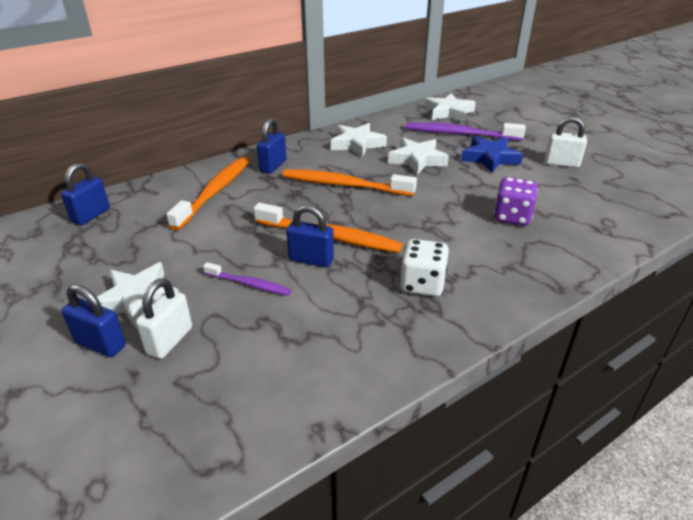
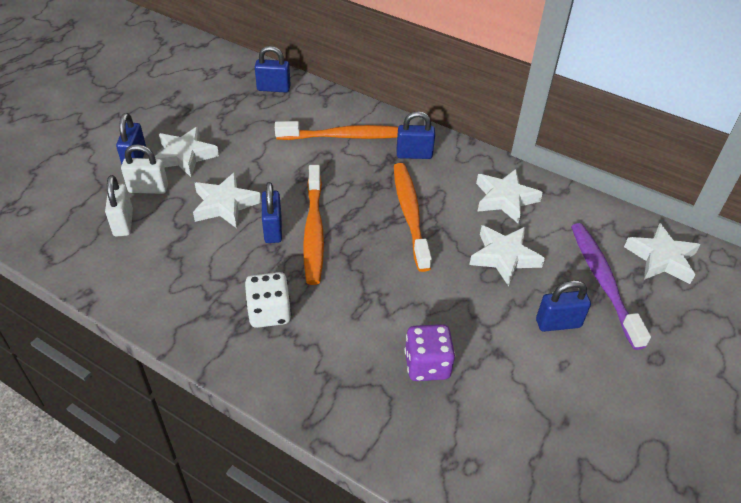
camera: 65 degrees right, 10 degrees up
purple toothbrush [203,262,292,296] -> white star [193,172,261,228]
blue star [461,136,523,173] -> blue padlock [536,280,591,332]
white padlock [545,117,587,168] -> white padlock moved to [105,175,133,237]

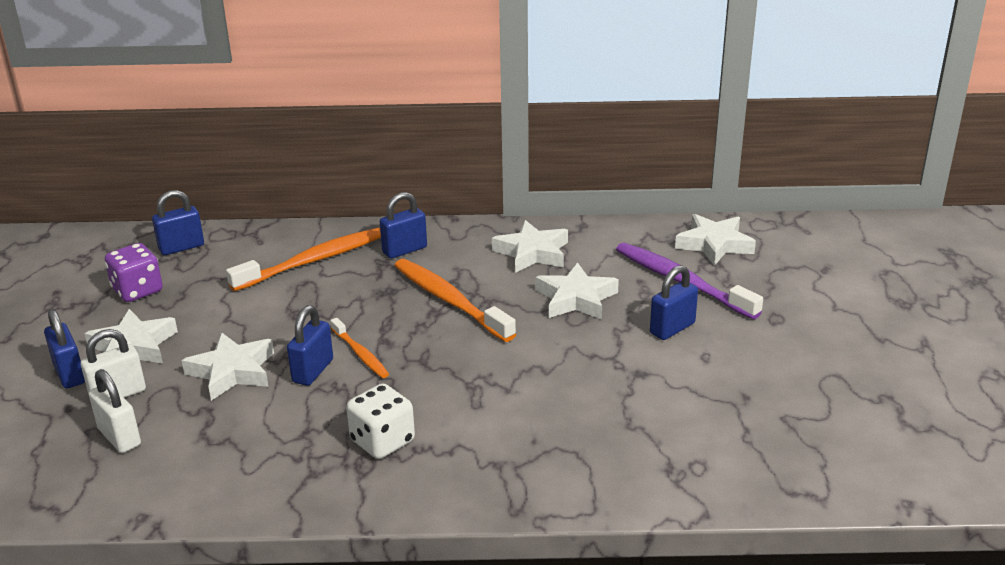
camera: 30 degrees left, 15 degrees down
blue padlock [262,182,282,243] -> blue padlock turned 60 degrees clockwise [287,305,333,386]
orange toothbrush [303,165,324,285] -> orange toothbrush [331,318,389,378], size x0.55
purple dice [405,324,455,381] -> purple dice moved to [105,243,163,302]

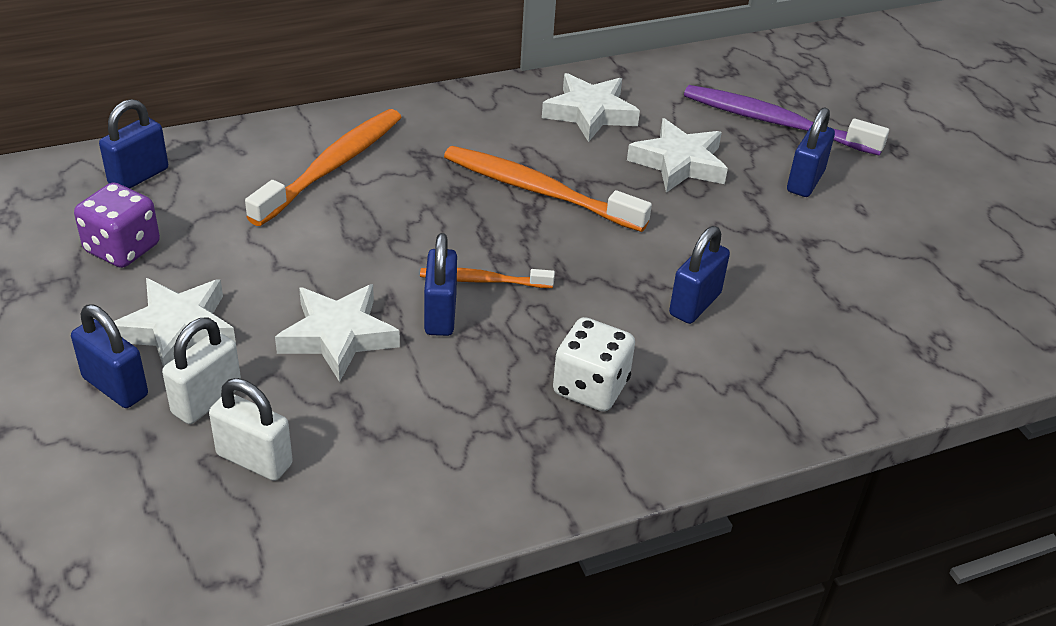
camera: 25 degrees left, 10 degrees up
orange toothbrush [331,318,389,378] -> orange toothbrush turned 150 degrees clockwise [420,268,555,288]
blue padlock [380,192,427,259] -> blue padlock moved to [669,226,730,324]
white star [675,214,756,266] -> none

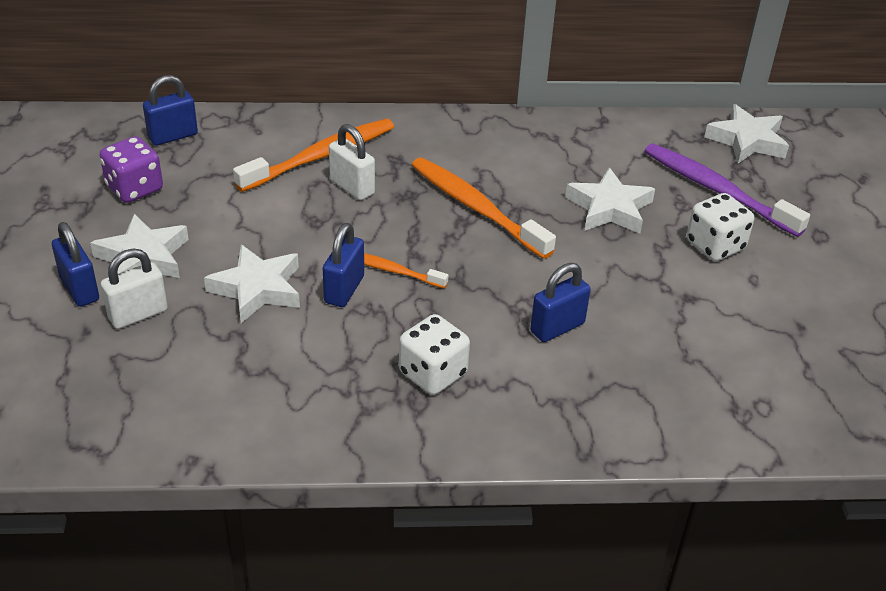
camera: 20 degrees right, 0 degrees up
white padlock [209,378,293,481] -> white padlock moved to [329,124,375,200]
white star [542,73,640,142] -> white star moved to [704,104,789,163]
blue padlock [787,107,835,197] -> white dice [687,193,754,261]

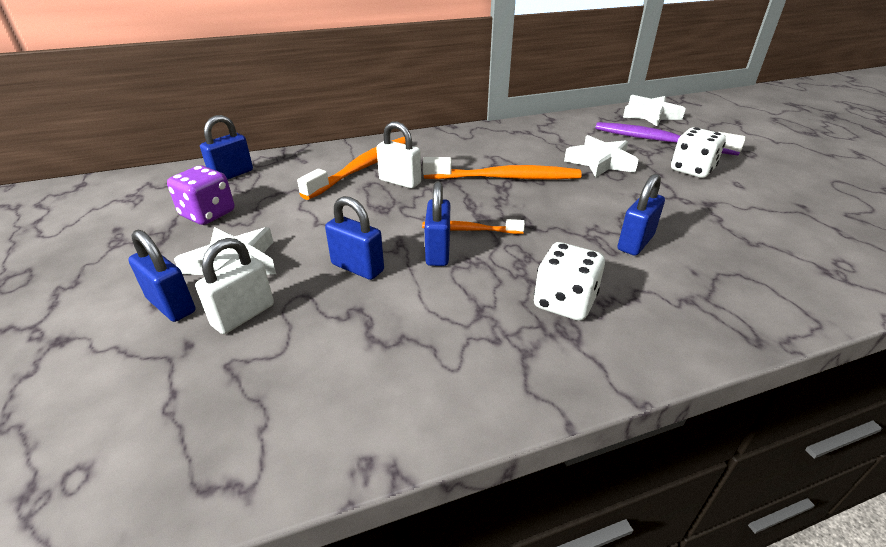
camera: 15 degrees left, 5 degrees down
white star [204,245,300,323] -> blue padlock [325,196,384,280]
orange toothbrush [412,157,556,259] -> orange toothbrush turned 150 degrees clockwise [423,157,582,179]

